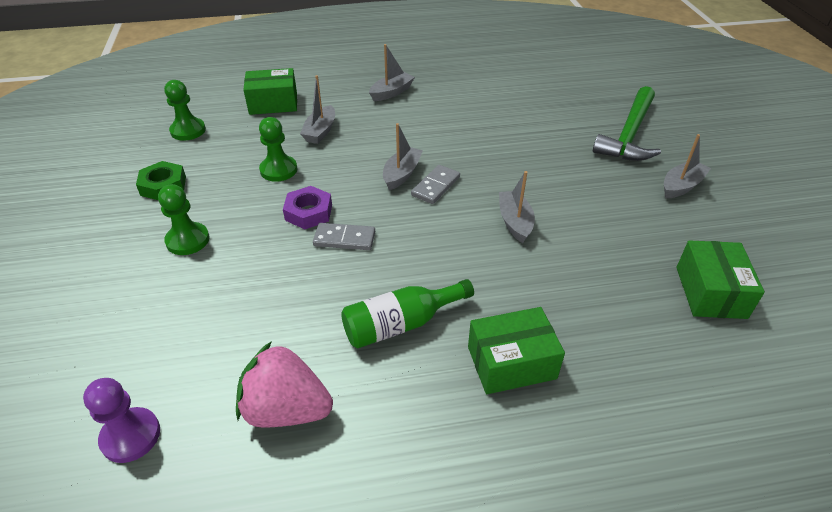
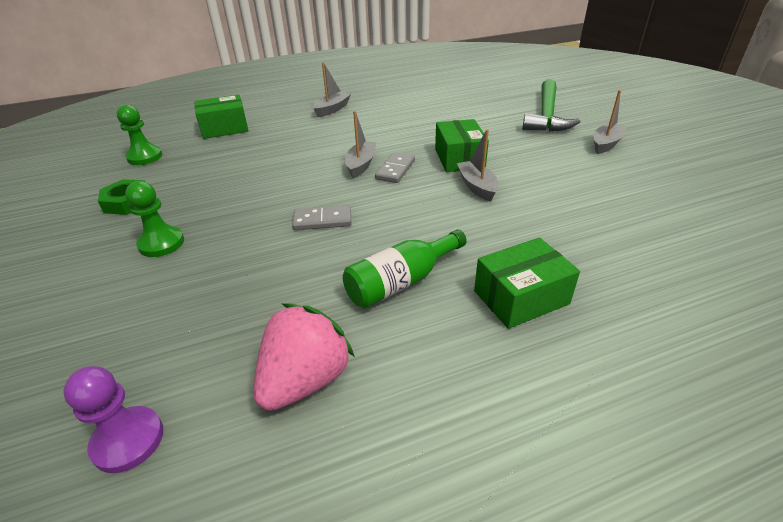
camera: 10 degrees left, 5 degrees down
pink strawberry [236,341,333,428] -> pink strawberry turned 120 degrees clockwise [253,304,355,411]
green pawn [259,117,297,182] -> none
purple nut [283,186,332,229] -> none
grey boat [300,75,335,144] -> none
green box [676,240,765,319] -> green box moved to [435,119,489,172]

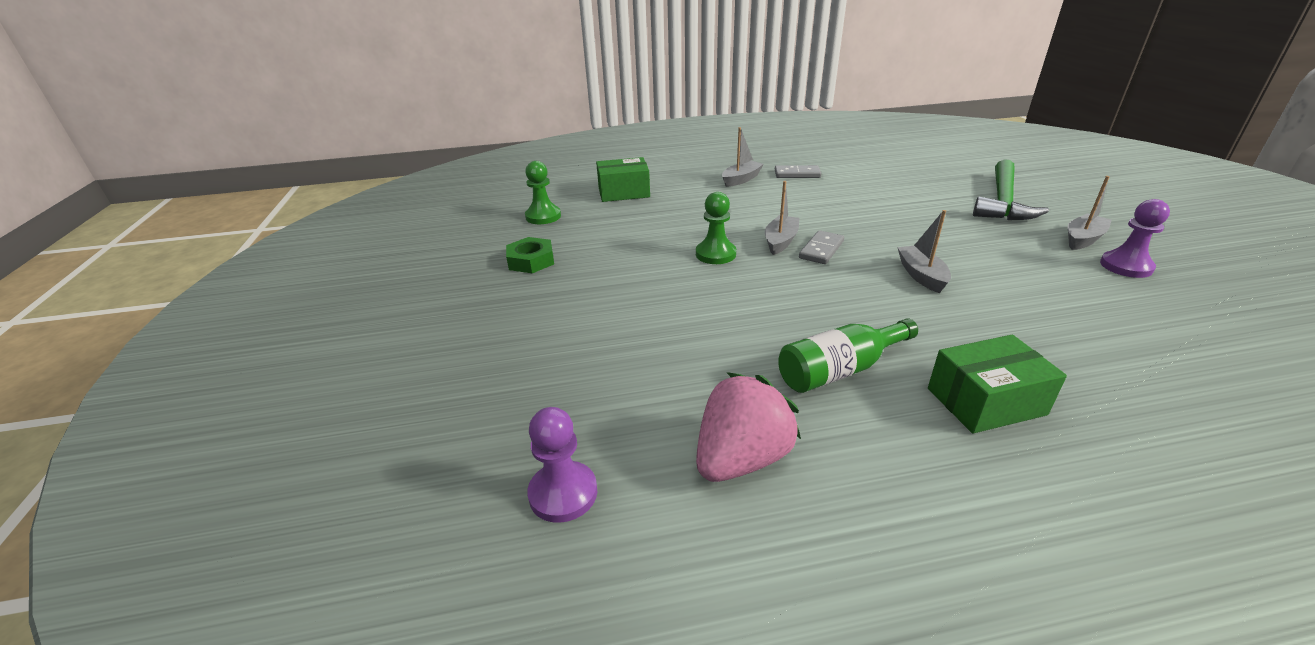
camera: 10 degrees right, 5 degrees down
green pawn [125,181,184,257] -> green pawn moved to [696,192,736,264]
grey domino [292,205,352,230] -> grey domino moved to [775,165,821,178]
green box [435,119,489,172] -> none
none -> purple pawn [1100,199,1170,278]

